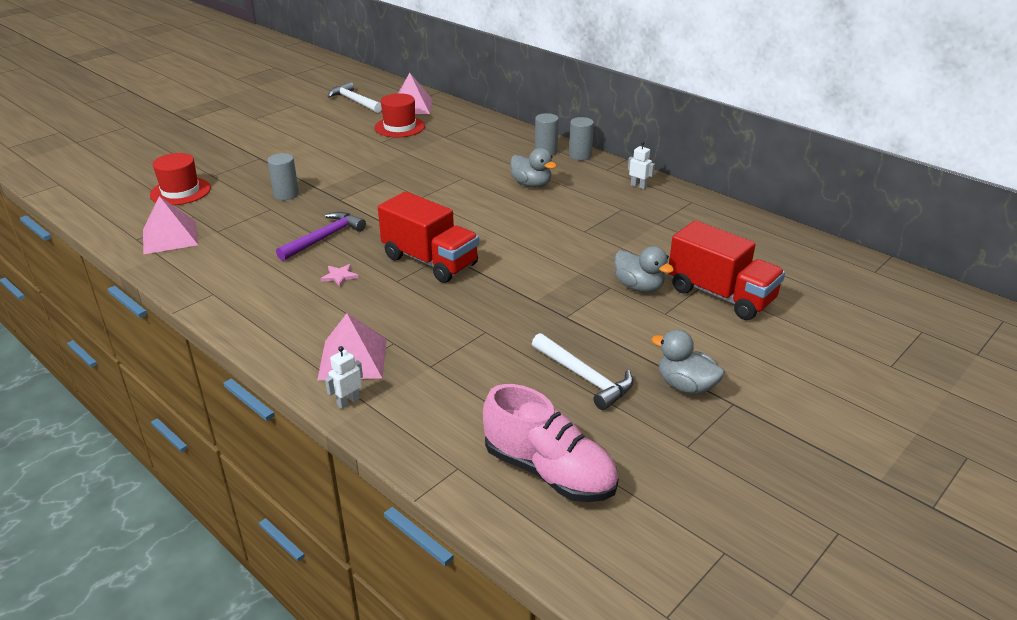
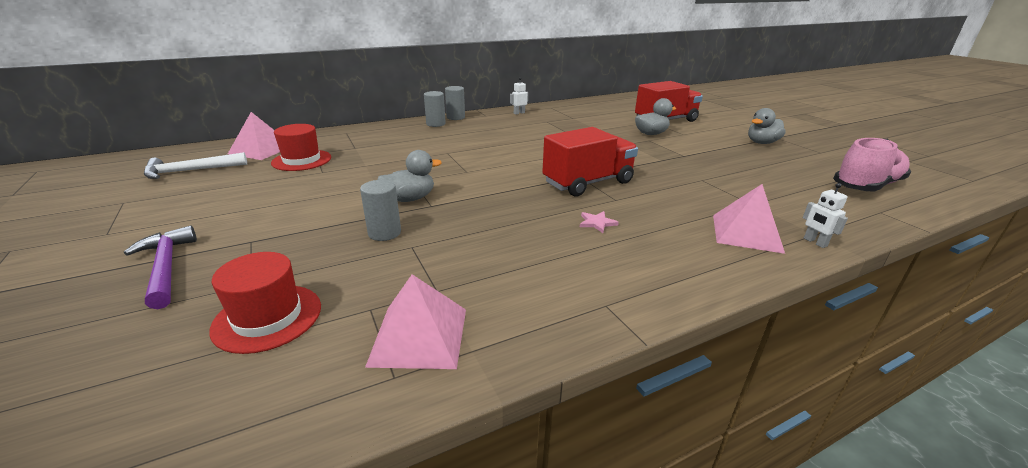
camera: 70 degrees left, 5 degrees down
purple hammer [276,212,366,261] -> purple hammer moved to [124,225,197,309]
grey duck [510,148,557,188] -> grey duck moved to [377,150,442,202]
white hammer [532,333,633,410] -> none

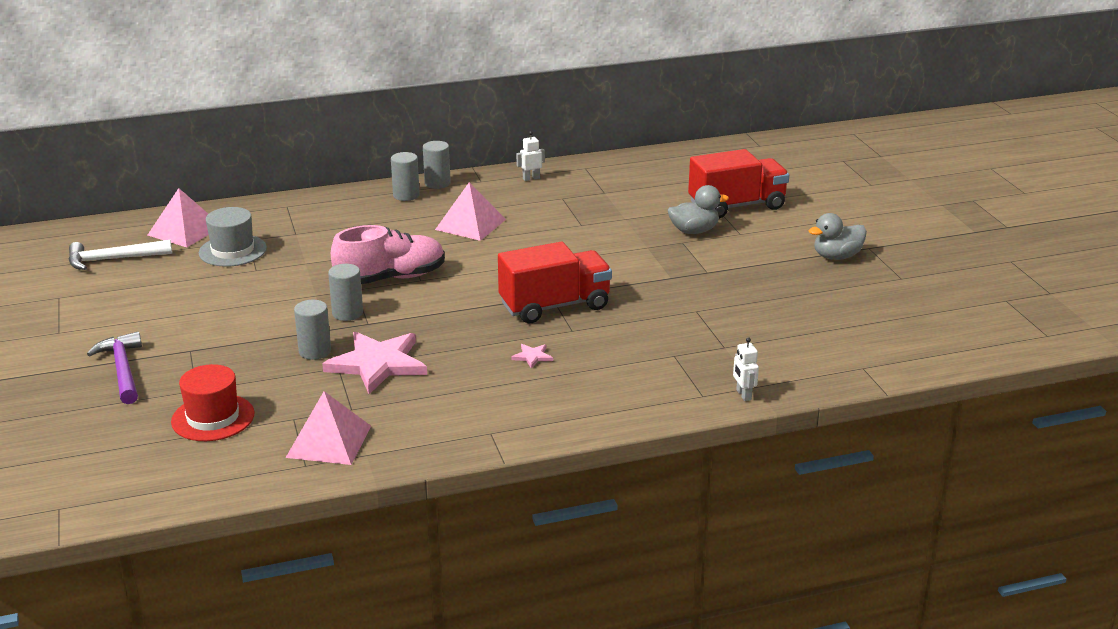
camera: 10 degrees right, 0 degrees up
red hat [271,124,331,171] -> grey hat [199,207,267,267]
grey duck [377,150,442,202] -> grey cylinder [328,264,363,321]
pink pyramid [713,184,785,254] -> pink pyramid moved to [435,182,506,241]
pink shoe [833,138,911,192] -> pink shoe moved to [331,225,445,284]
none -> pink star [322,331,427,394]

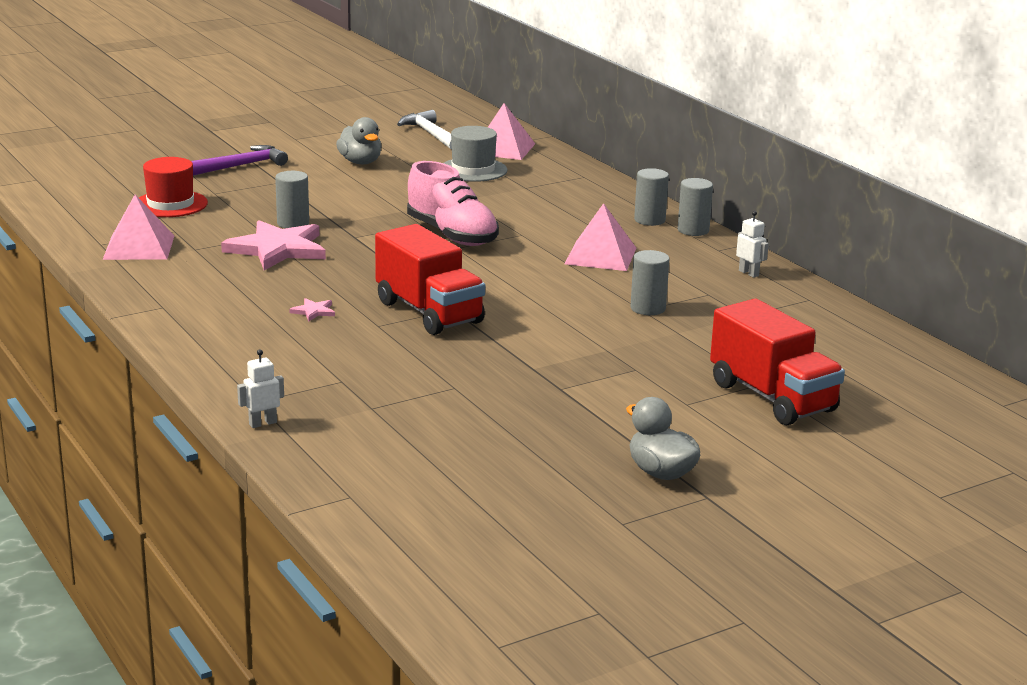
camera: 75 degrees right, 5 degrees down
grey cylinder [328,264,363,321] -> grey cylinder moved to [630,250,669,315]
grey duck [668,185,729,234] -> grey duck moved to [336,117,381,164]

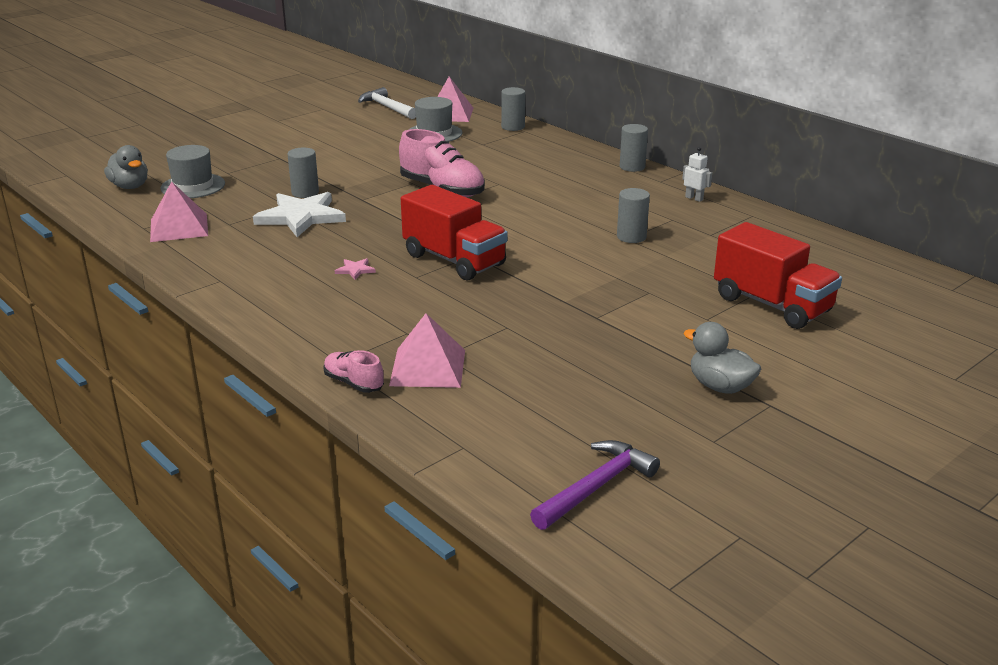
camera: 10 degrees left, 5 degrees up
red hat [139,157,208,217] -> grey hat [160,145,225,198]
purple hammer [191,145,288,176] -> purple hammer moved to [530,440,660,530]
pink star [221,220,326,270] -> white star [253,192,346,237]
white robot [237,350,284,428] -> pink shoe [323,350,384,393]
grey duck [336,117,381,164] -> grey duck moved to [104,145,148,189]
pink pyramid [565,203,636,271] -> pink pyramid moved to [389,313,465,388]
grey cylinder [634,168,669,226] -> grey cylinder moved to [501,87,525,131]

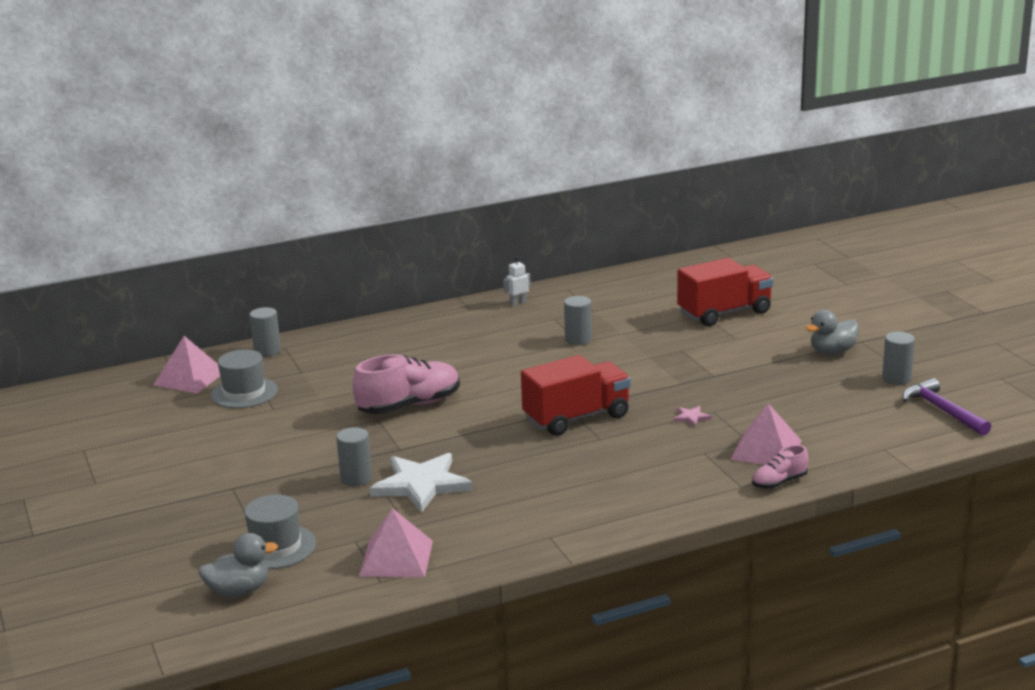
camera: 70 degrees left, 5 degrees down
pink star [335,258,376,280] -> pink star moved to [673,406,712,427]
white hammer [358,87,416,119] -> none
grey cylinder [620,124,648,172] -> grey cylinder moved to [882,332,915,385]

